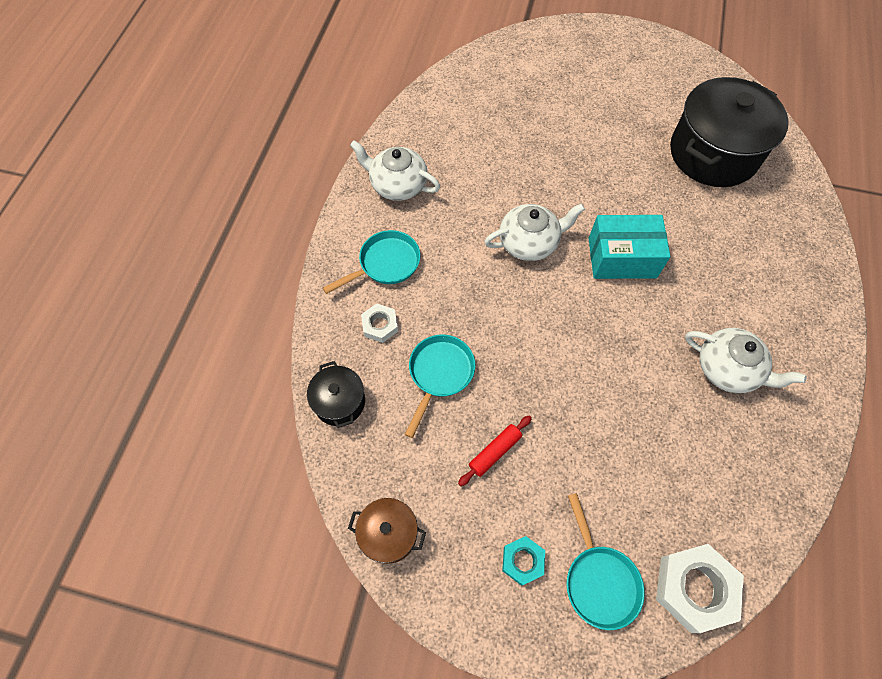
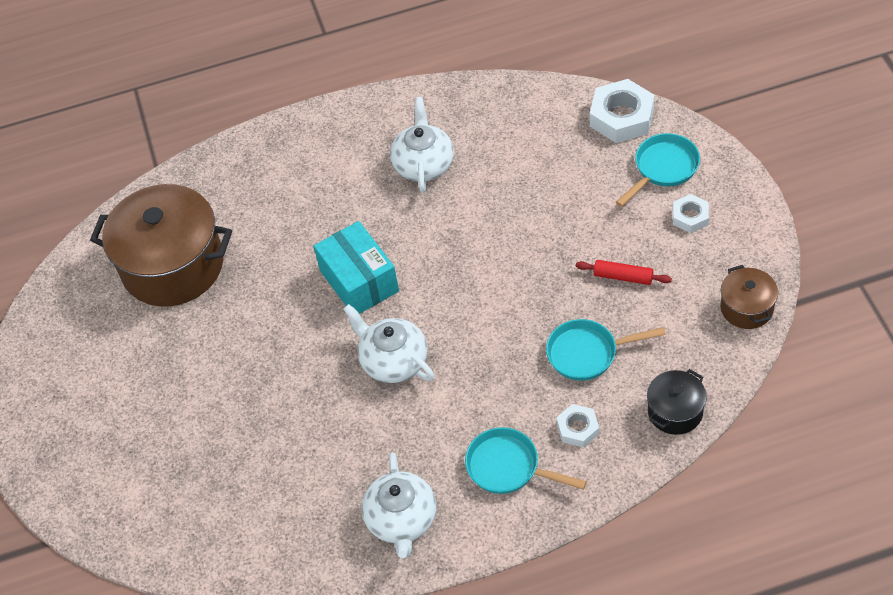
camera: 115 degrees left, 10 degrees down
turquoise nut [502,536,545,586] -> white nut [673,194,709,233]
black pot [670,77,789,187] -> brown pot [90,184,232,307]

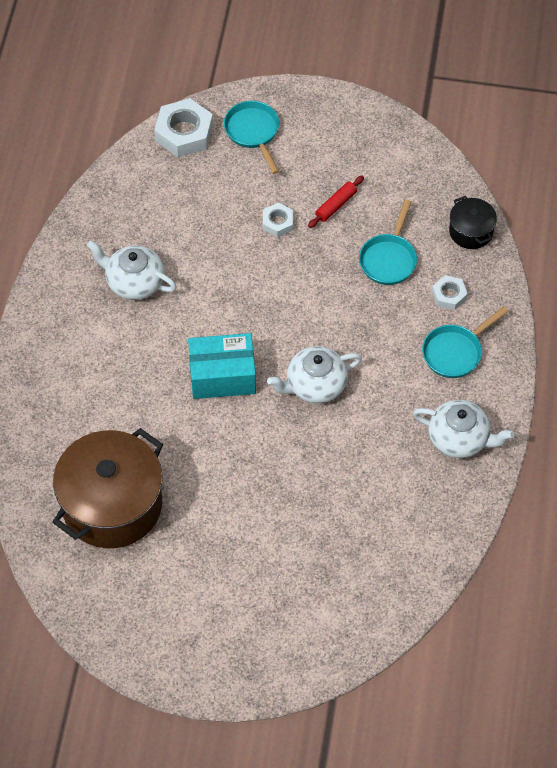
camera: 70 degrees left, 5 degrees up
white nut [673,194,709,233] -> white nut moved to [263,202,293,237]
brown pot [720,265,778,329] -> none

